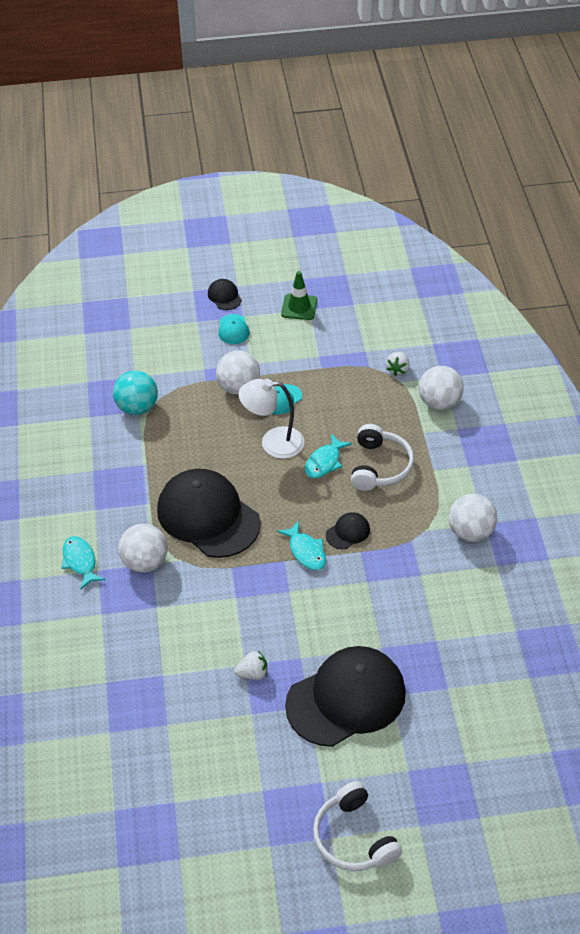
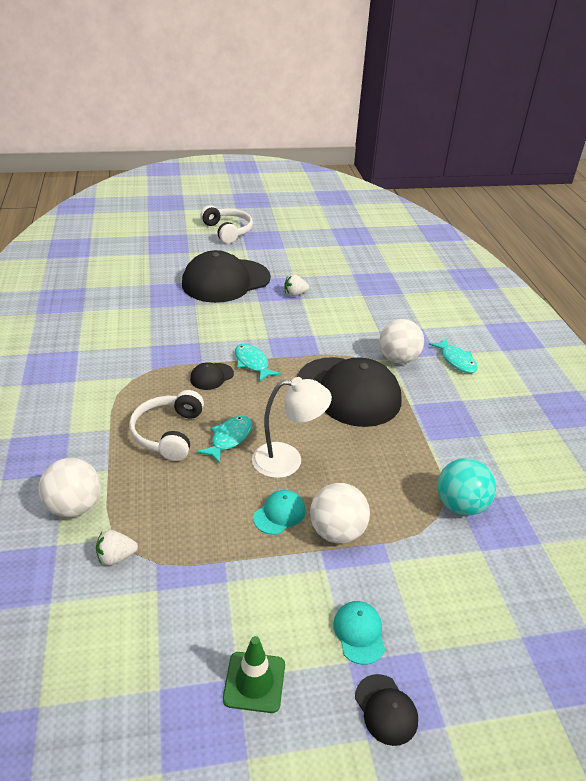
camera: 175 degrees right, 10 degrees down
white strawberry [386,352,410,376] -> white strawberry turned 120 degrees counterclockwise [96,530,138,566]
white ball [449,494,497,542] -> none

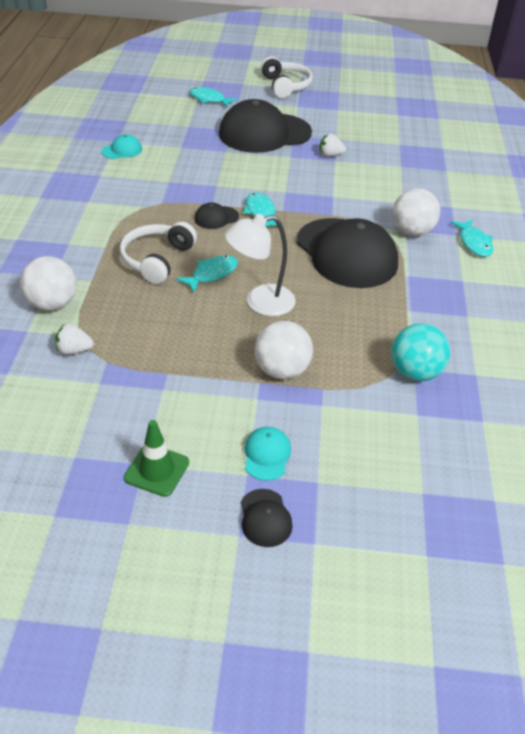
camera: 15 degrees right, 5 degrees up
white lamp [252,377,332,478] -> white lamp turned 150 degrees clockwise [225,214,296,316]
turquoise cap [253,490,306,535] -> turquoise cap moved to [101,134,142,159]
none -> turquoise fish [189,87,238,107]

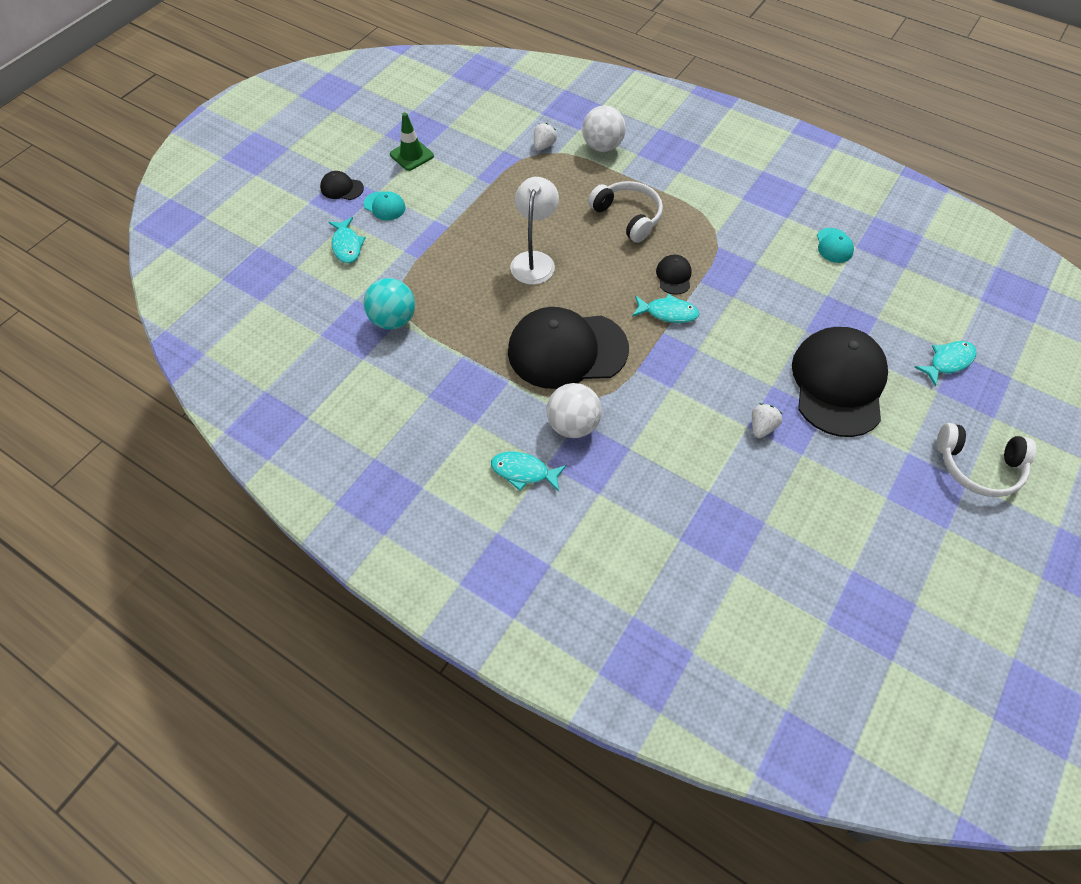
camera: 120 degrees right, 15 degrees up
turquoise fish [176,255,238,293] -> turquoise fish moved to [329,217,366,263]
white ball [255,321,313,379] -> none

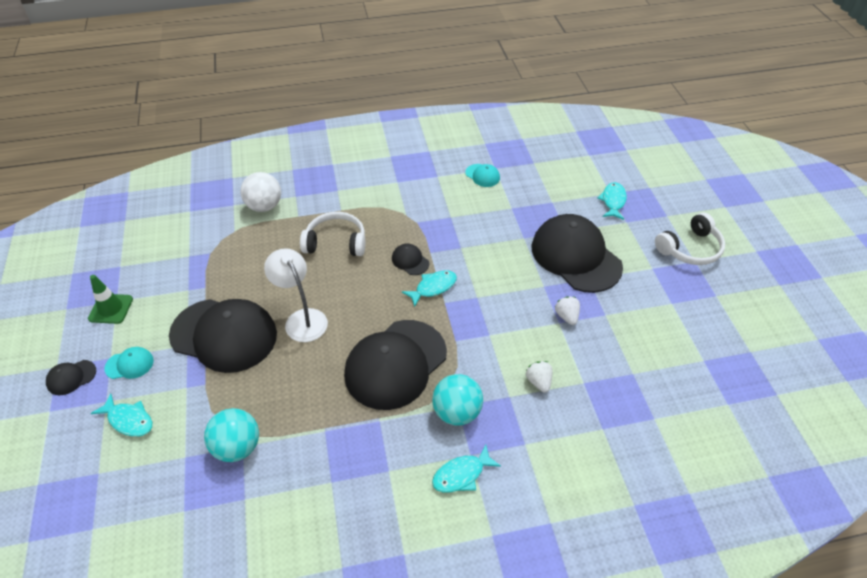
camera: 45 degrees left, 10 degrees down
white strawberry [534,123,557,151] -> white strawberry moved to [526,361,552,393]
white ball [546,383,602,438] -> turquoise ball [432,374,483,426]
none -> black cap [169,299,277,373]

